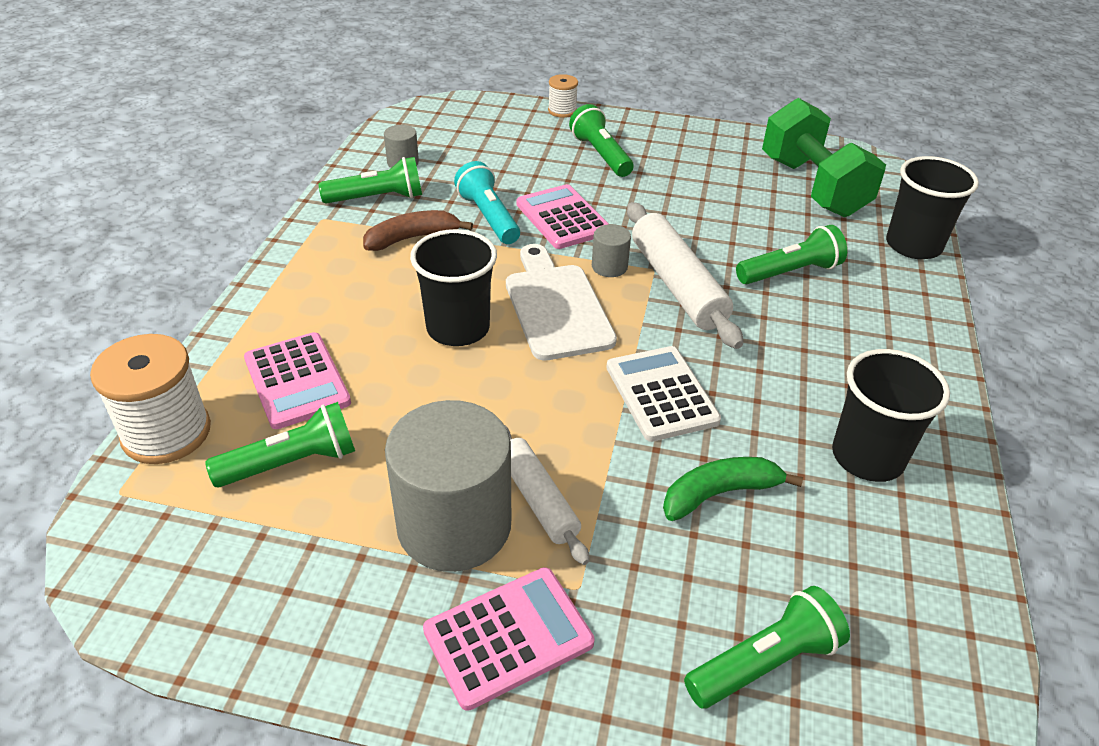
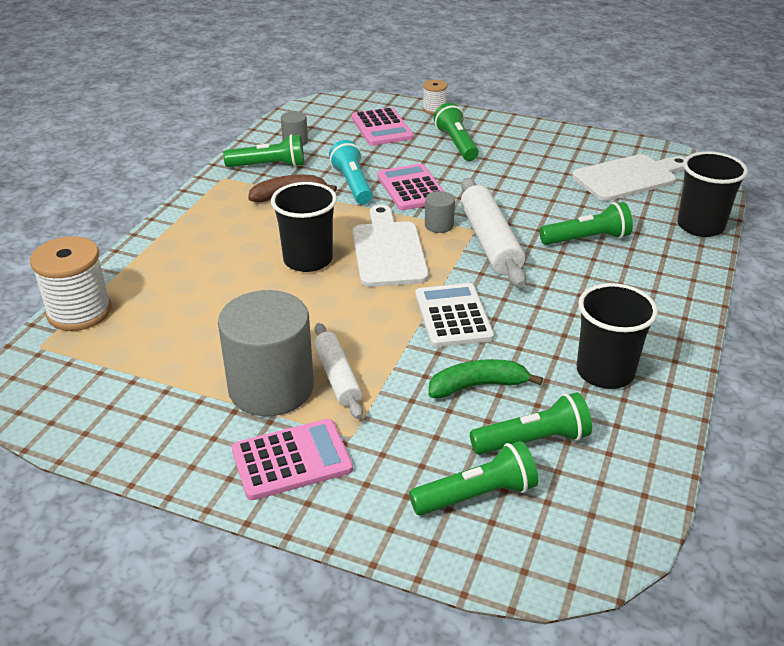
camera: 10 degrees right, 5 degrees down
green flashlight [205,402,355,487] -> green flashlight moved to [470,392,592,455]
pink calculator [244,332,351,429] -> pink calculator moved to [352,107,414,146]
green dumbbell [762,98,886,217] -> white cutting board [572,154,685,201]

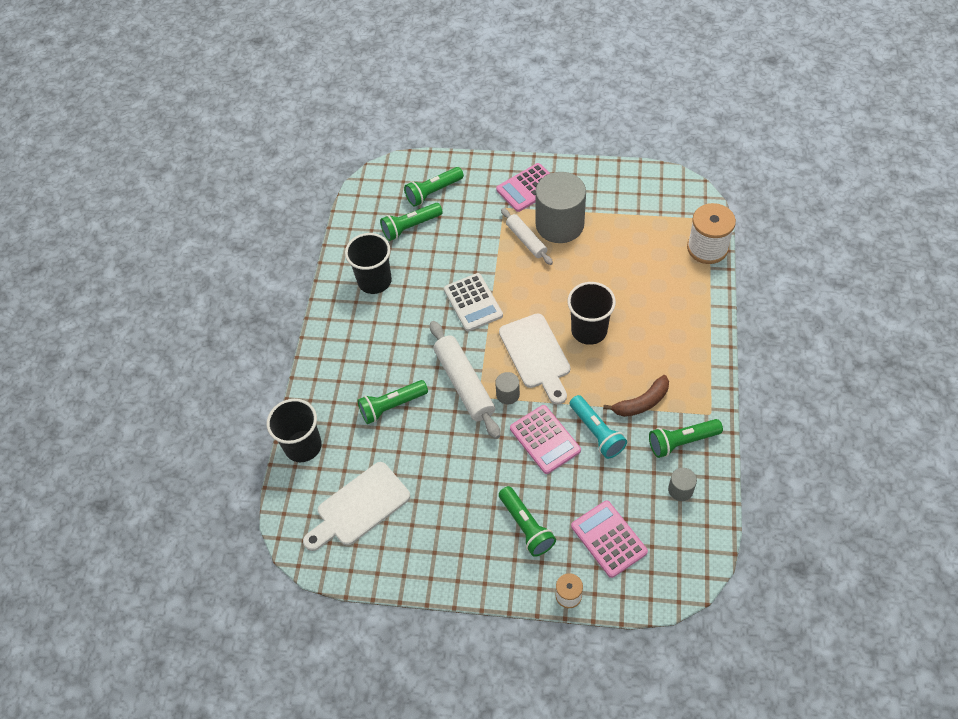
camera: 170 degrees right, 20 degrees up
green banana [428,359,543,398] -> none

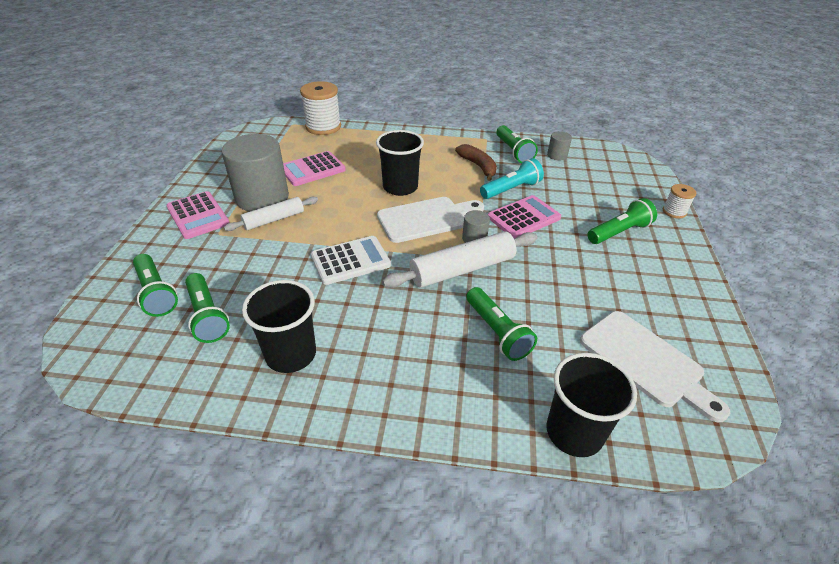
camera: 95 degrees left, 15 degrees down
pink calculator [571,501,648,578] -> pink calculator moved to [283,151,346,186]

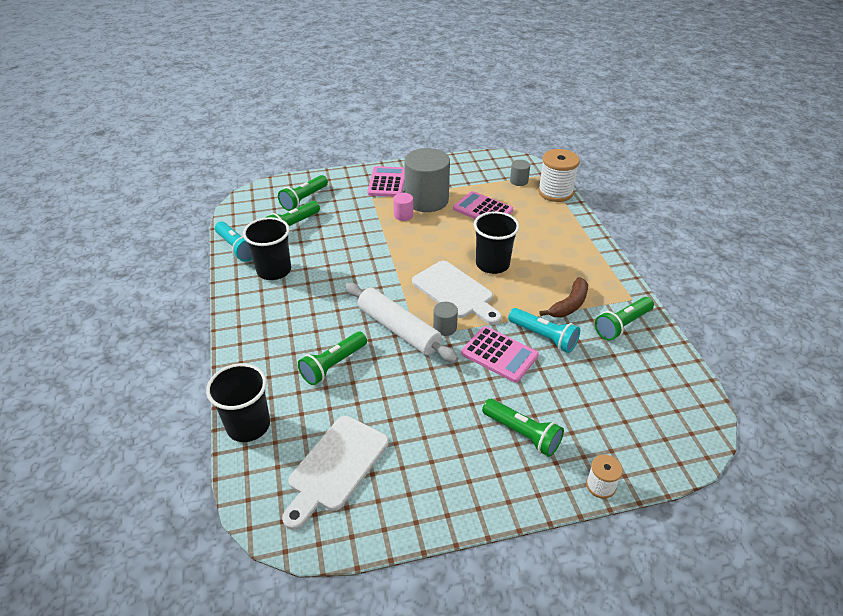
camera: 70 degrees right, 0 degrees up
pink calculator [166,191,229,239] -> pink calculator turned 150 degrees clockwise [367,166,405,197]
white rolling pin [224,197,318,231] -> pink cylinder [393,193,413,221]
white calculator [311,236,391,285] -> none
grey cylinder [547,131,572,160] -> grey cylinder moved to [510,160,530,186]
none -> turquoise flashlight [215,222,253,262]

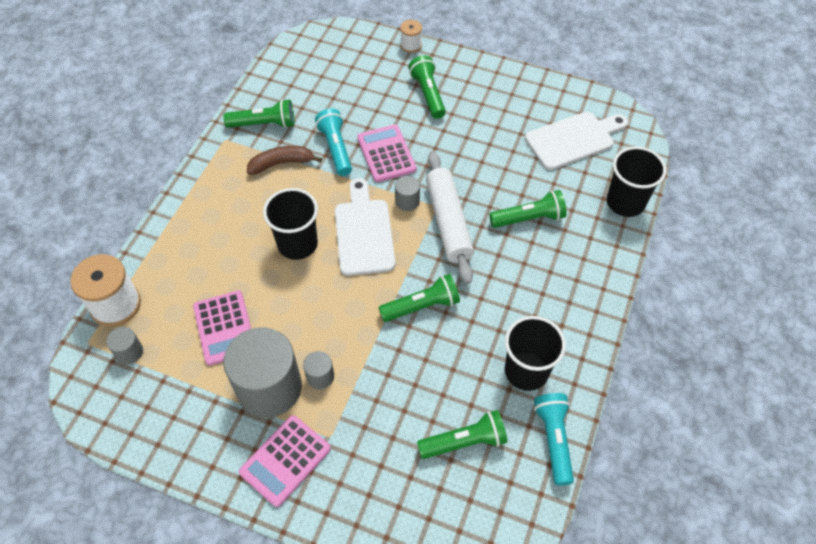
camera: 145 degrees left, 15 degrees up
green flashlight [278,175,328,211] -> green flashlight moved to [379,274,460,322]
pink cylinder [393,193,413,221] -> grey cylinder [303,351,334,389]

